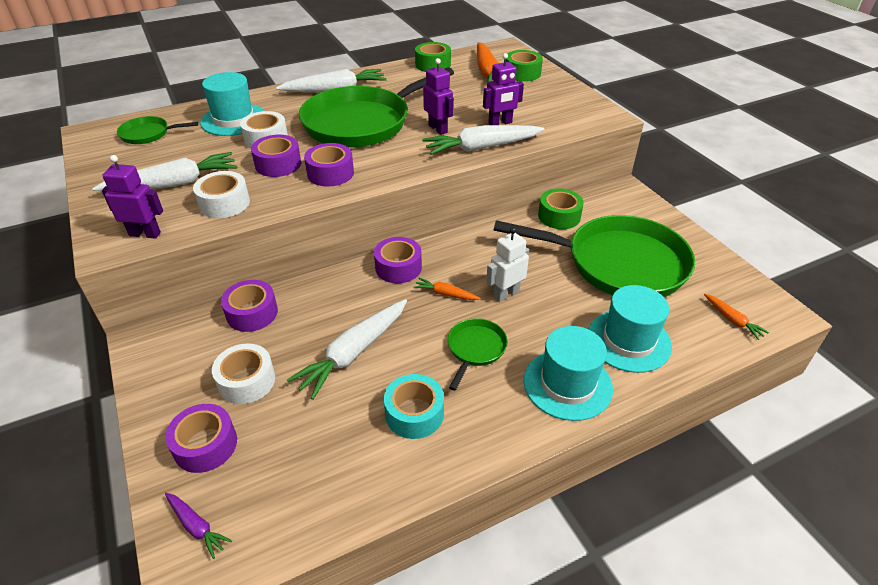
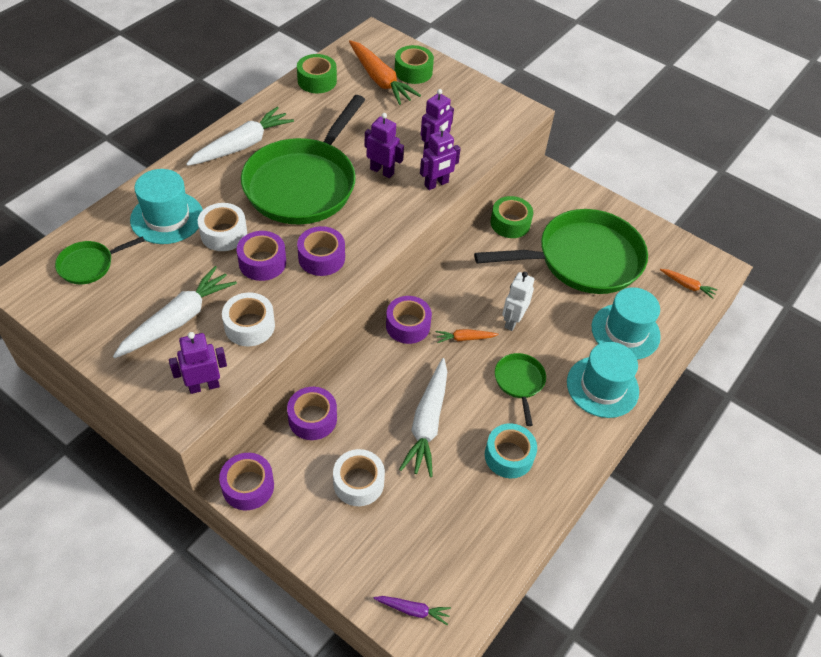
camera: 30 degrees left, 10 degrees up
purple tape [165,404,237,473] -> purple tape moved to [219,453,274,510]
white carrot [422,125,545,155] -> purple robot [420,126,461,190]

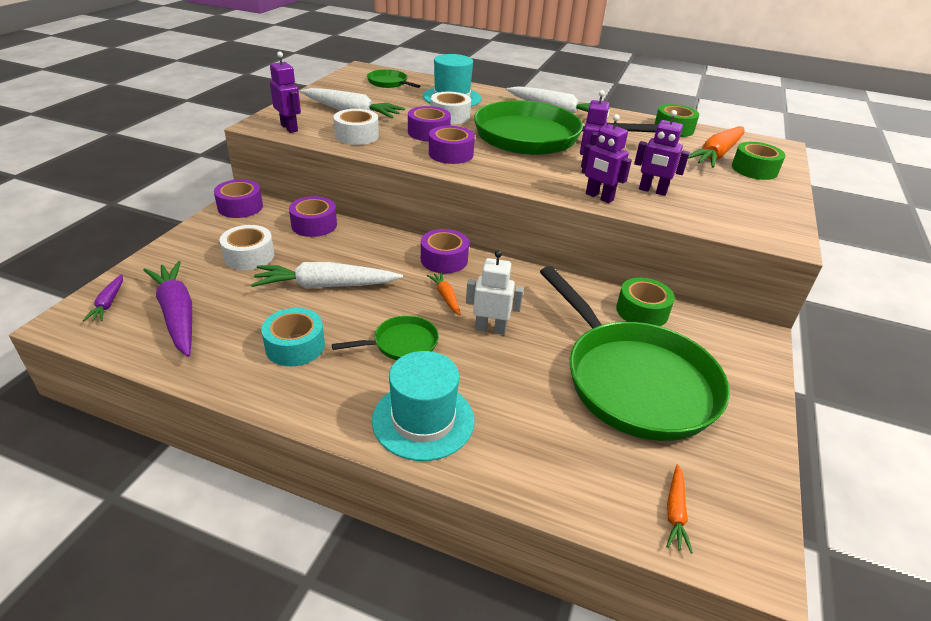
camera: 75 degrees right, 15 degrees down
turquoise hat [592,287,661,360] -> none
none -> purple carrot [143,261,192,357]

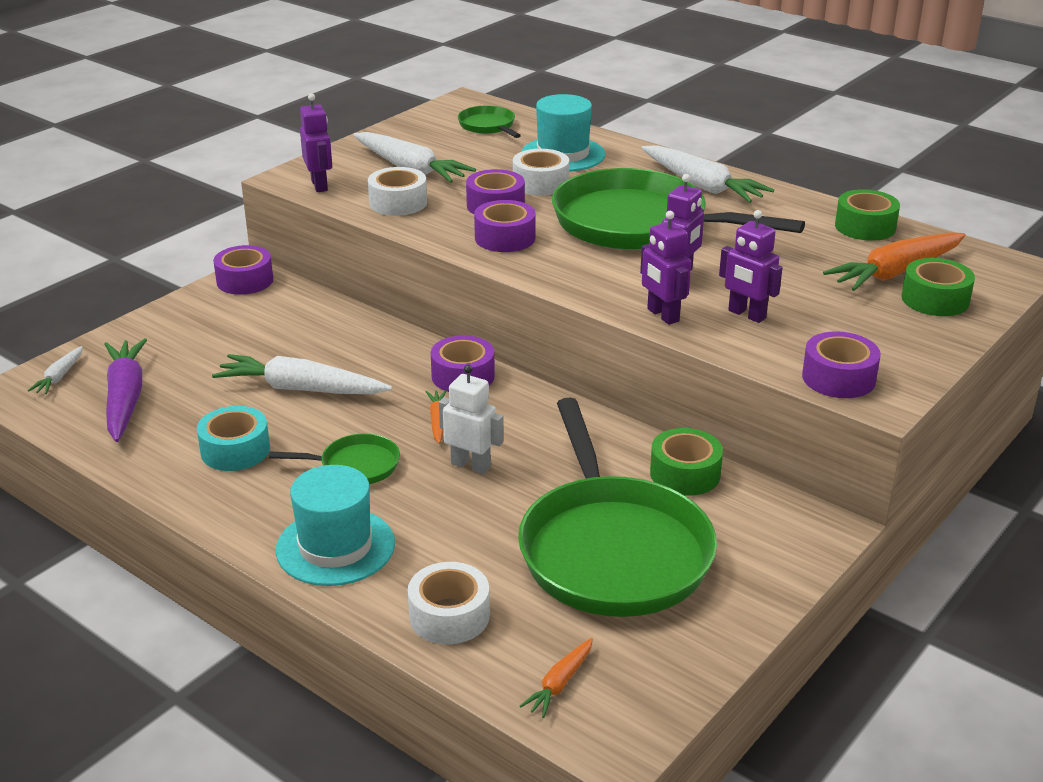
camera: 20 degrees right, 5 degrees down
purple carrot [83,274,123,321] -> white carrot [28,346,83,394]
white tape [220,225,274,270] -> white tape moved to [408,562,490,644]
purple tape [289,196,337,237] -> purple tape moved to [802,331,881,398]

